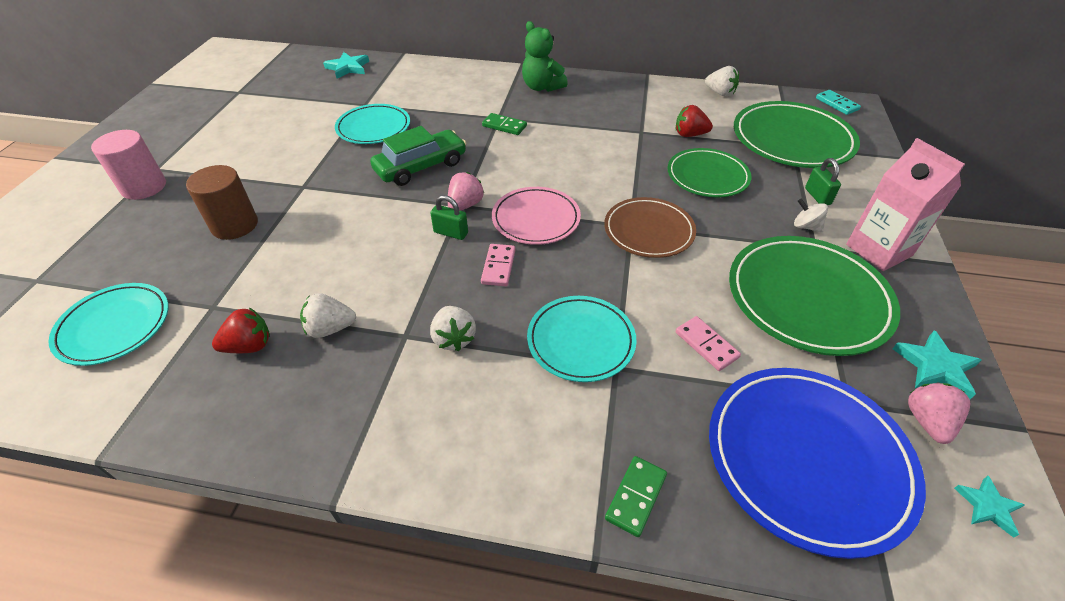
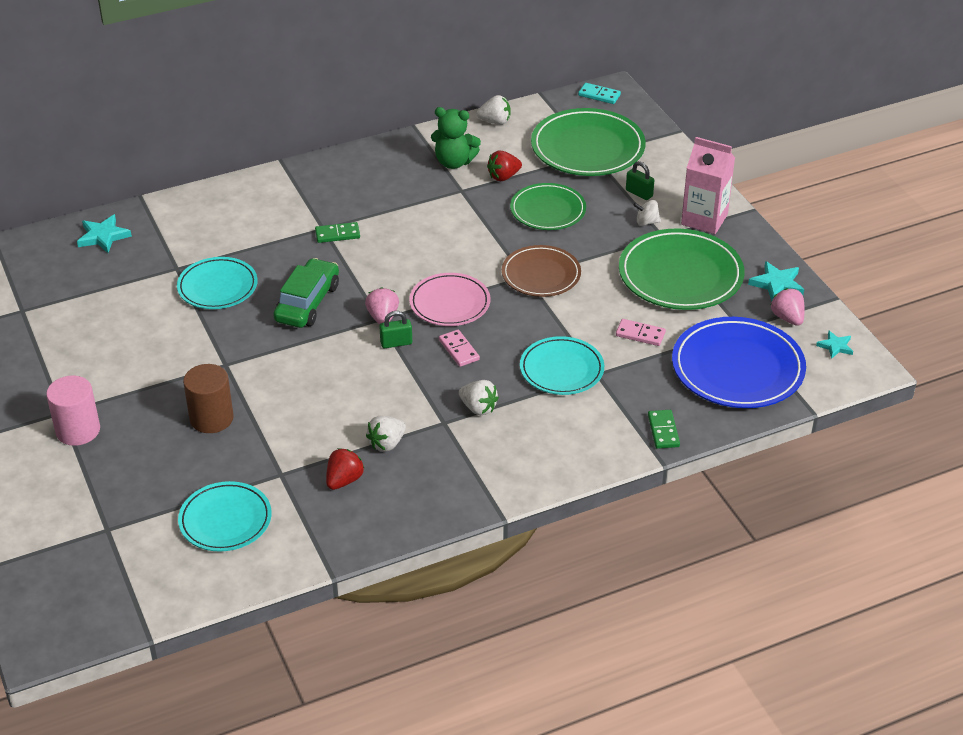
camera: 35 degrees left, 5 degrees down
green teddy bear [522,21,568,92] -> green teddy bear moved to [431,107,481,169]

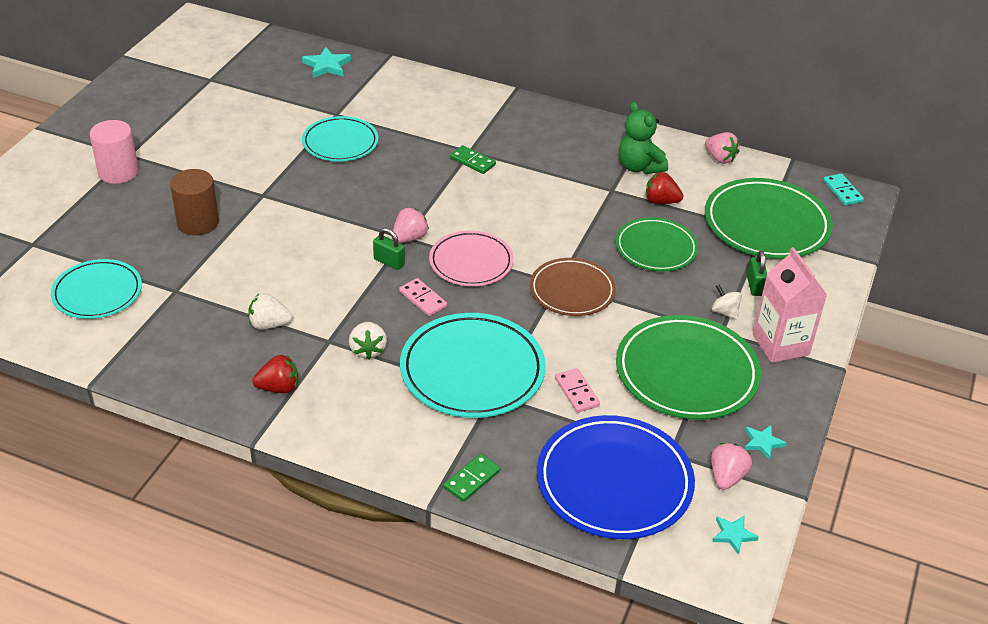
camera: 45 degrees right, 0 degrees up
green car [273,258,339,328] -> none
red strawberry [326,448,365,490] -> red strawberry moved to [252,355,298,393]
pink domino [439,330,480,367] -> pink domino turned 60 degrees counterclockwise [399,278,447,316]
white strawberry [476,95,511,125] -> pink strawberry [705,132,739,164]
turquoise plate [520,336,604,395] -> turquoise plate [400,313,546,418], size x1.57
turquoise star [748,261,804,301] -> turquoise star [745,425,786,460], size x0.64

